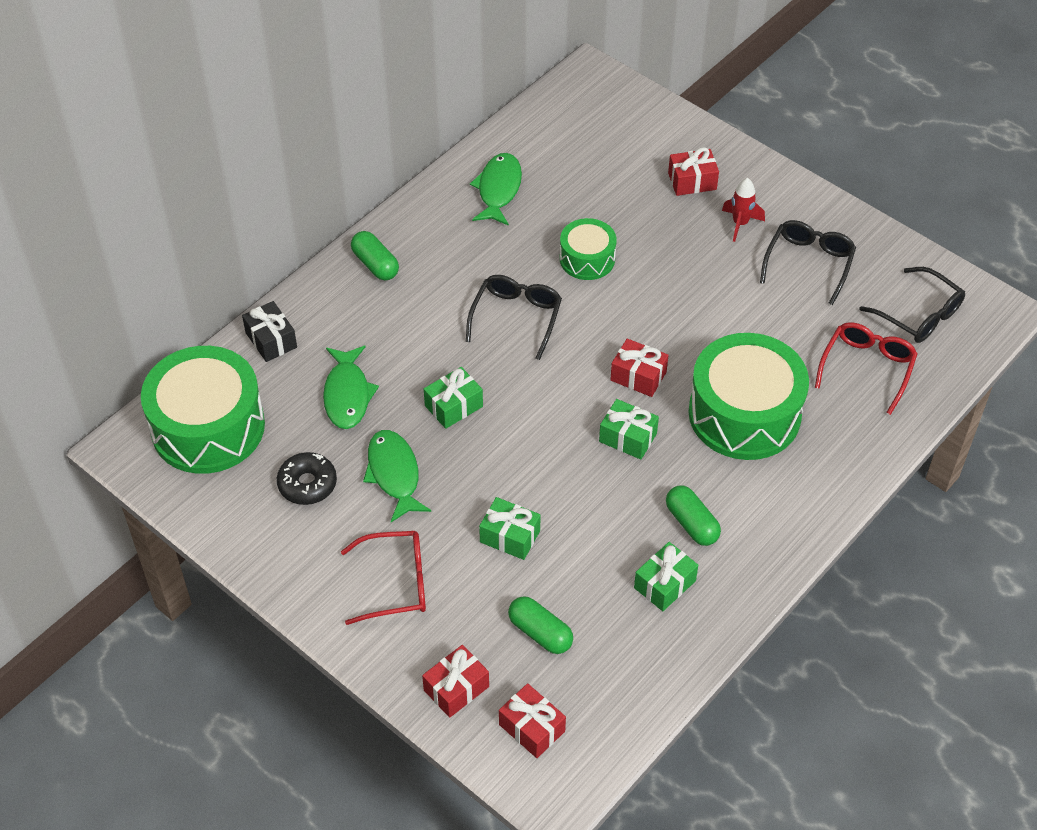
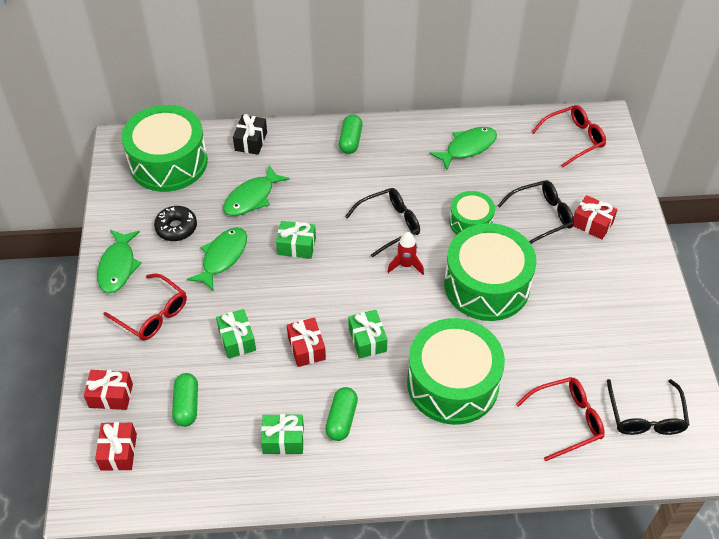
camera: 45 degrees right, 0 degrees up
red gift [610,339,668,397] -> red gift moved to [287,318,326,367]
red rocket [722,178,765,242] -> red rocket moved to [387,232,424,275]
black glasses [760,220,856,305] -> black glasses moved to [497,180,574,244]
none -> green fish [97,230,142,293]
none -> green drum [444,223,537,321]
none -> red glasses [531,105,606,168]

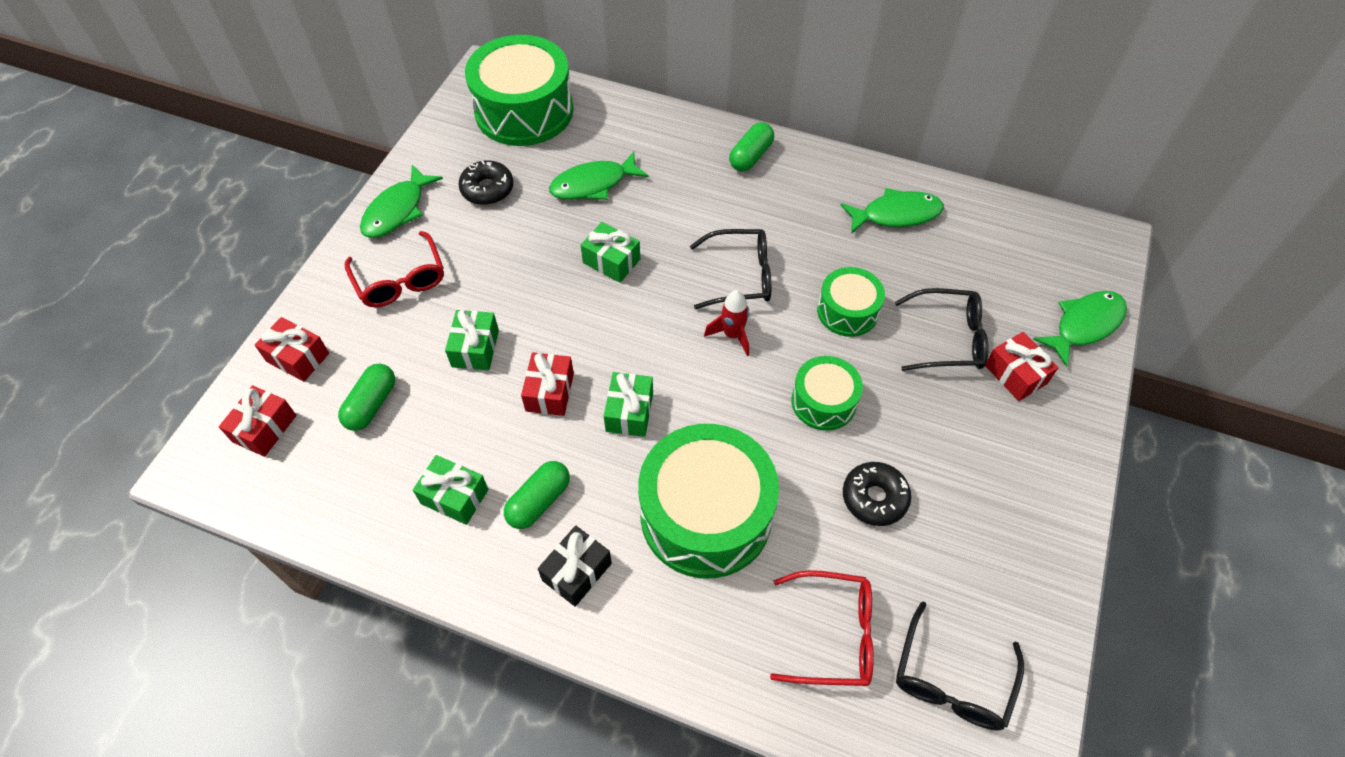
camera: 25 degrees right, 5 degrees up
green fish [187,227,247,292] -> green fish moved to [1033,291,1127,367]
black gift [233,114,267,155] -> black gift moved to [538,526,612,607]
green drum [444,223,537,321] -> green drum [791,356,863,431], size x0.53
red glasses [531,105,606,168] -> none
none -> black donut [843,462,911,526]

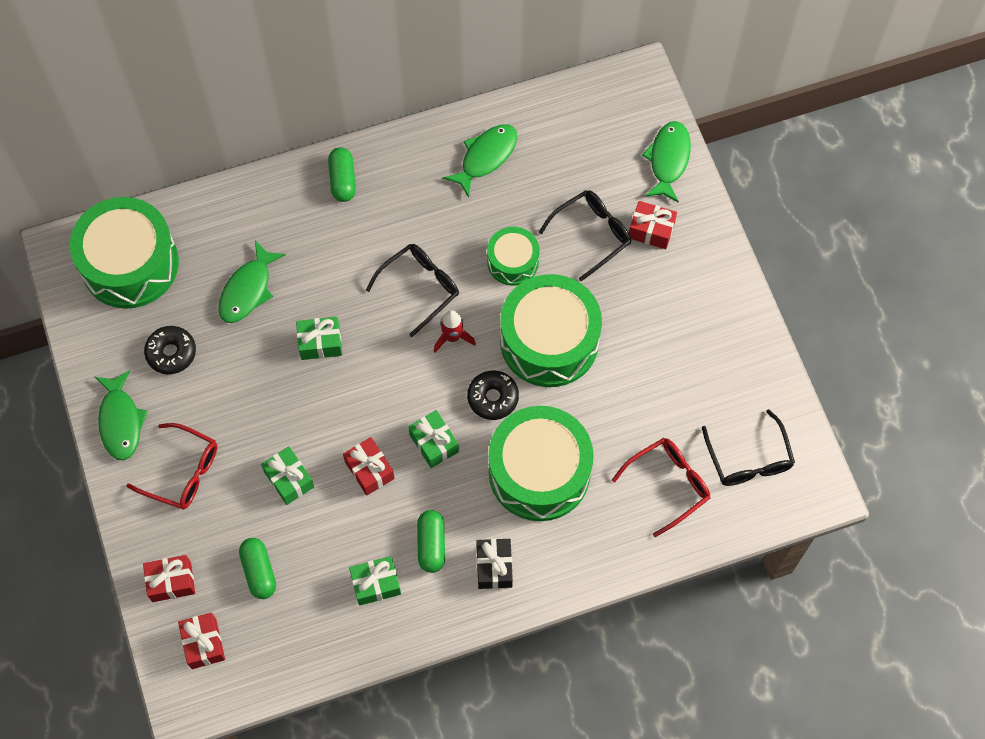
camera: 40 degrees left, 10 degrees up
green drum [791,356,863,431] -> green drum [500,274,602,387], size x1.88
black donut [843,462,911,526] -> black donut moved to [467,371,519,420]

